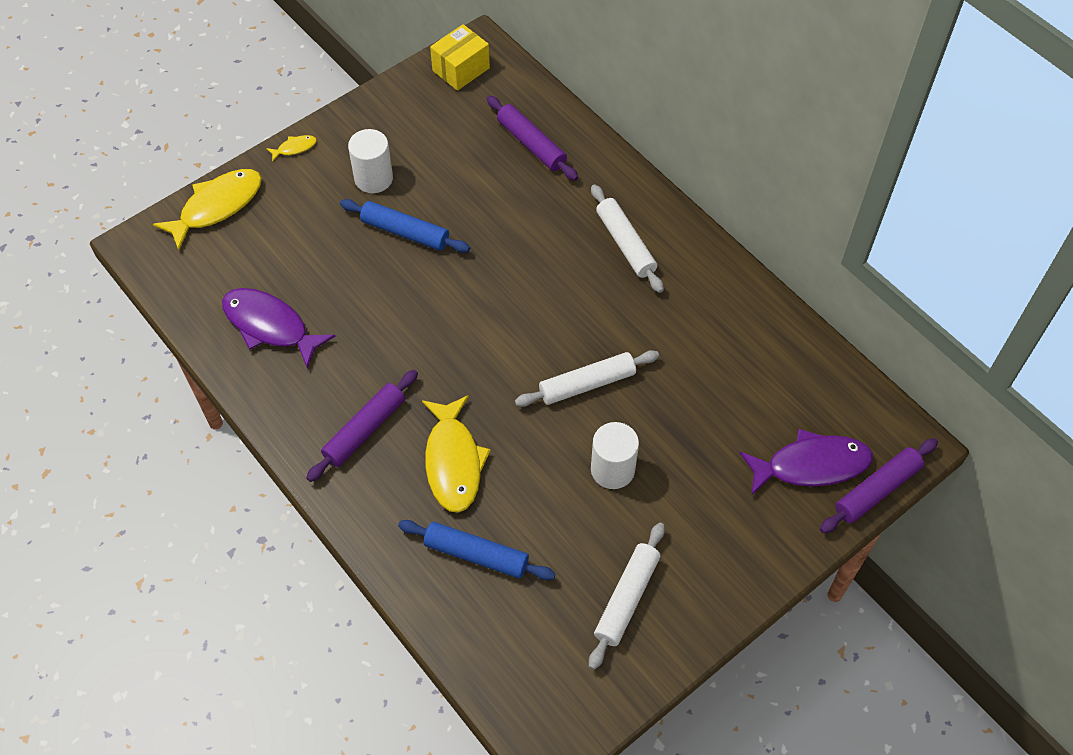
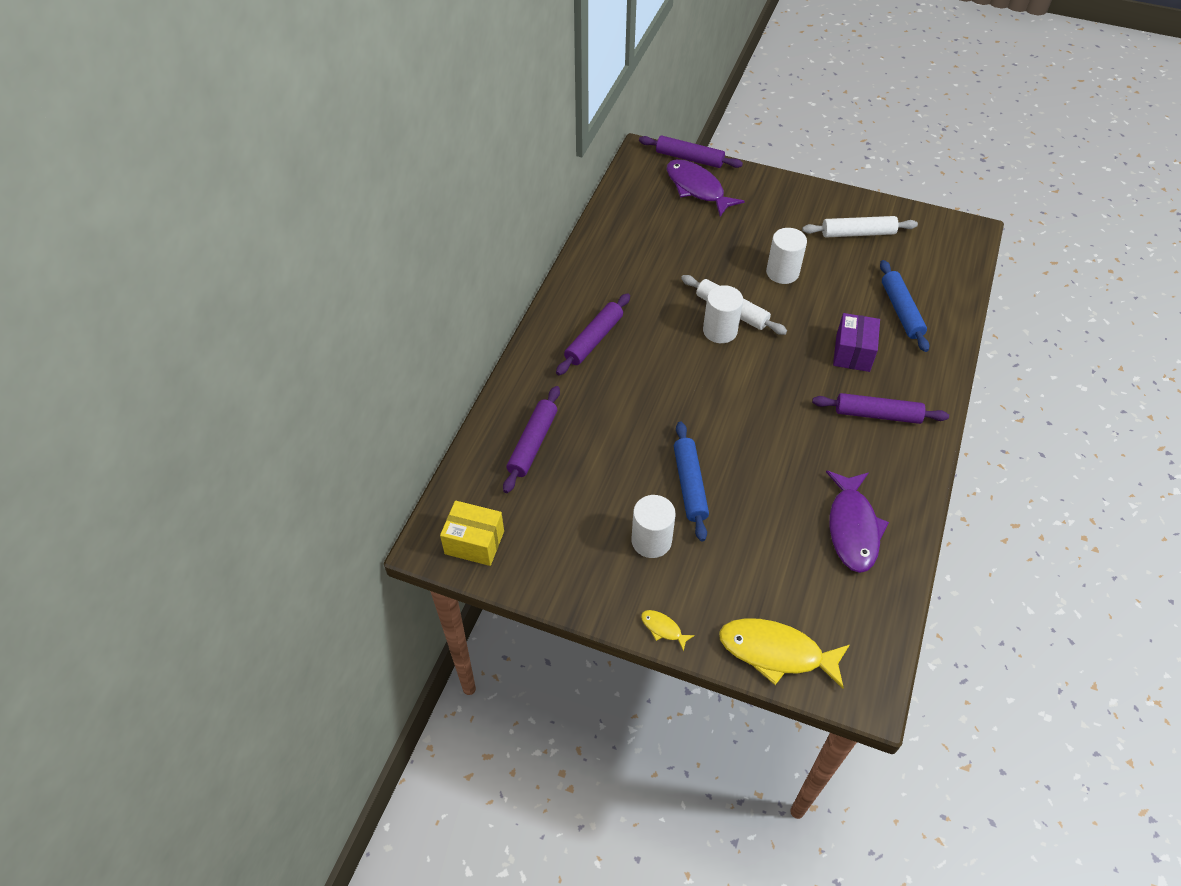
camera: 120 degrees left, 5 degrees down
yellow fish [422,395,491,513] -> purple box [833,313,880,372]
white rolling pin [591,184,664,293] -> purple rolling pin [556,293,630,375]
none -> white cylinder [703,285,743,343]

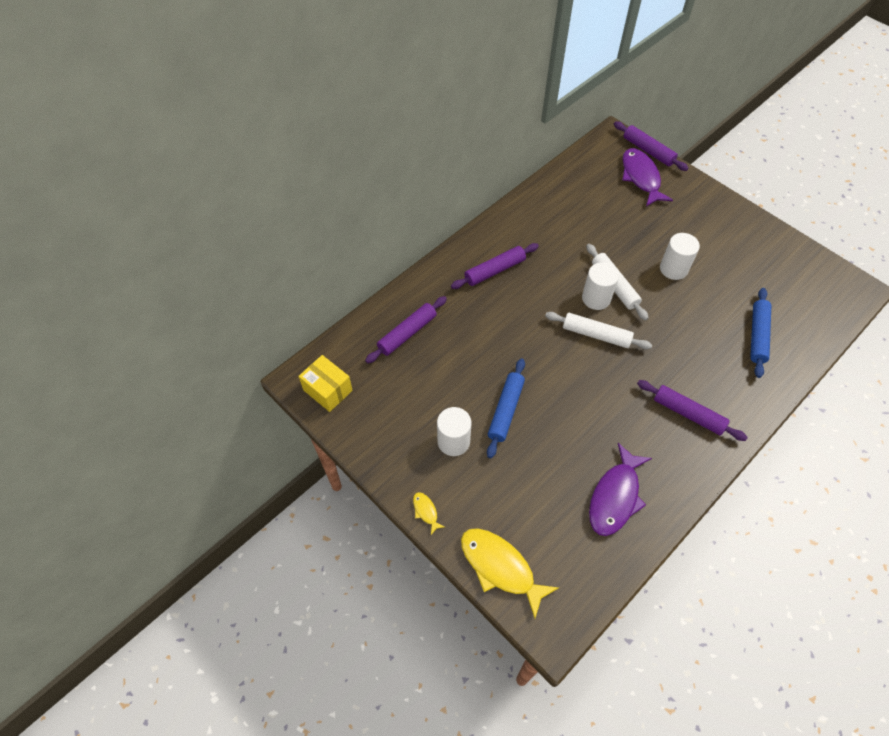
camera: 25 degrees right, 5 degrees up
white rolling pin [802,216,918,238] -> white rolling pin moved to [545,312,652,349]
purple box [833,313,880,372] -> none

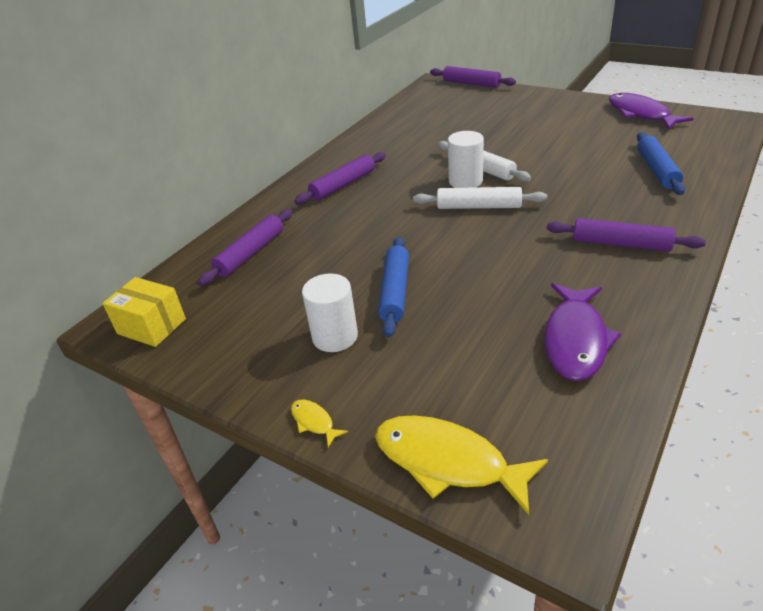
camera: 10 degrees left, 20 degrees down
purple fish [622,148,673,206] -> purple fish moved to [609,93,694,130]
white cylinder [660,233,700,280] -> none

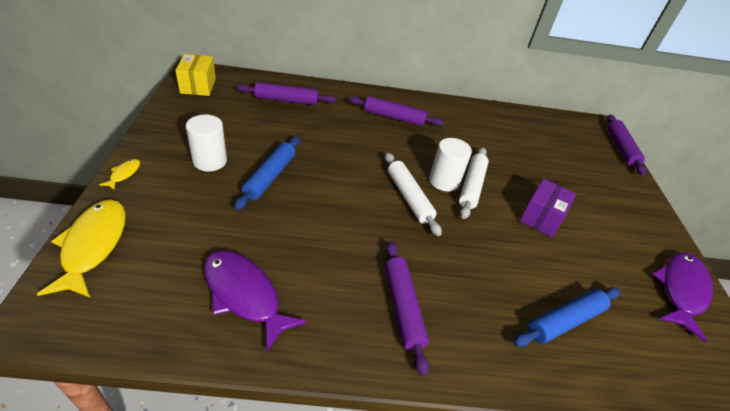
camera: 50 degrees right, 5 degrees up
blue rolling pin [378,237,409,337] -> blue rolling pin turned 45 degrees counterclockwise [234,137,300,210]
purple fish [544,283,622,381] -> purple fish turned 60 degrees clockwise [204,250,307,352]
none -> purple box [520,179,576,237]

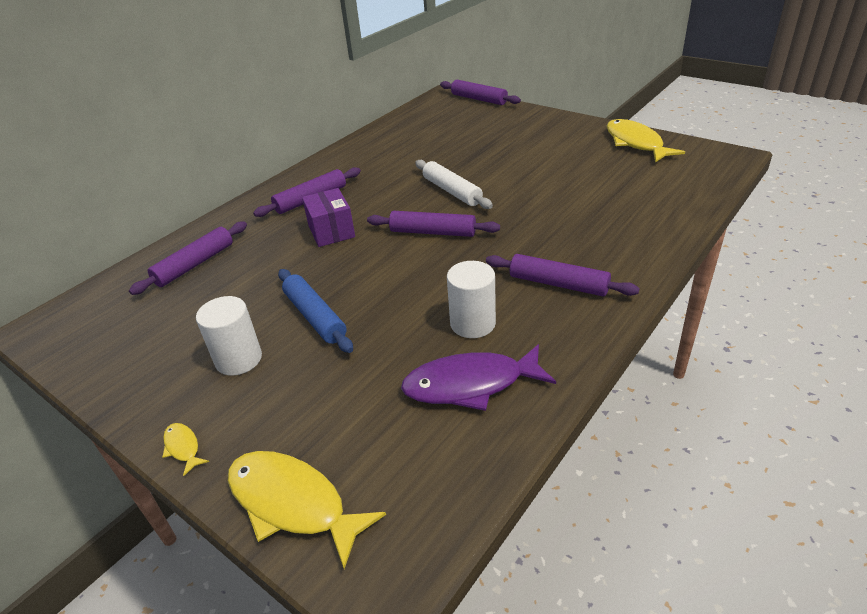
camera: 45 degrees left, 5 degrees down
yellow box [175,54,216,96] -> none
white rolling pin [385,152,442,236] -> purple rolling pin [367,211,500,237]
white cylinder [429,138,472,192] -> white cylinder moved to [447,261,496,338]
blue rolling pin [514,287,620,347] -> none
purple box [520,179,576,237] -> purple box moved to [302,188,355,247]
purple fish [652,252,713,342] -> yellow fish [607,119,685,163]

